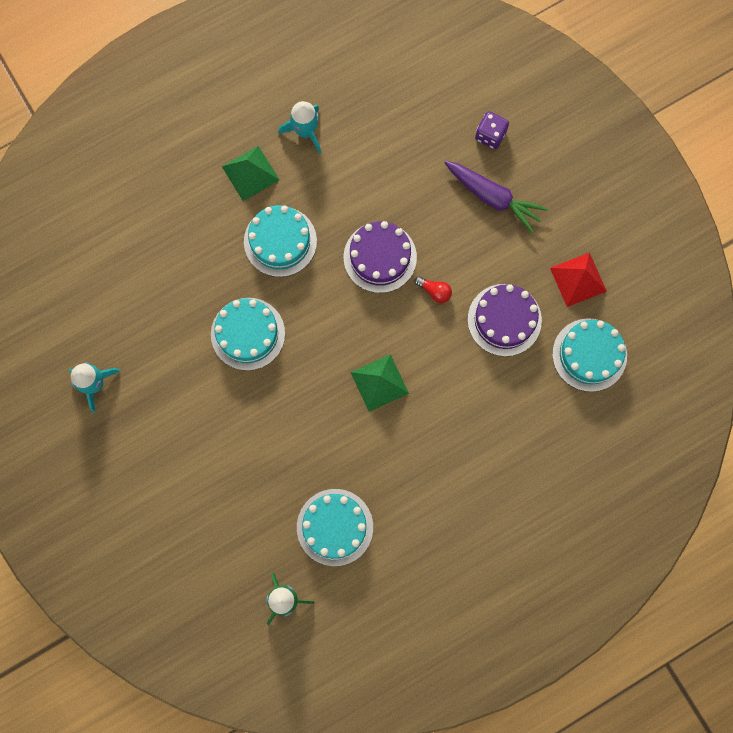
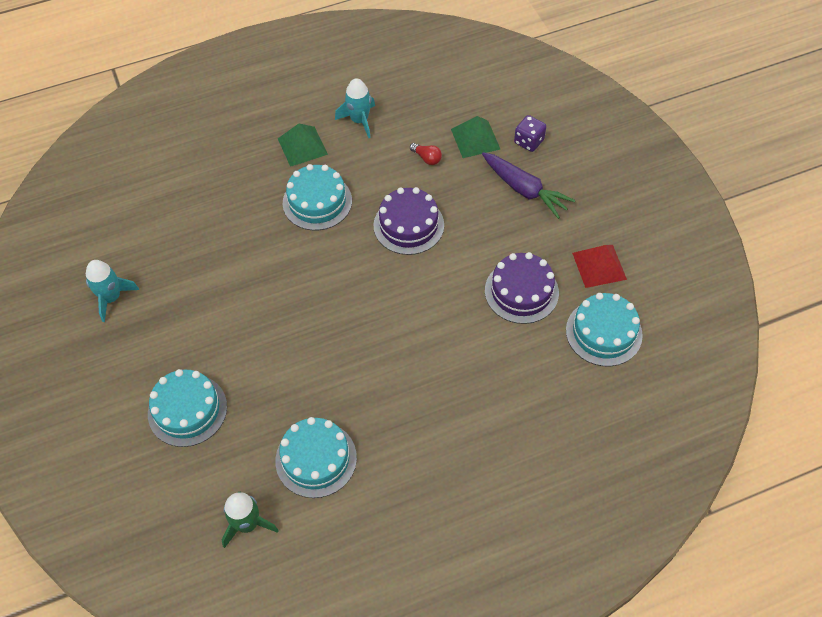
camera: 10 degrees right, 20 degrees down
turquoise cake [211,298,285,371] -> turquoise cake moved to [148,369,227,447]
green pyramid [351,354,409,412] -> green pyramid moved to [451,116,500,158]
red light bulb [414,276,452,303] -> red light bulb moved to [410,143,442,165]

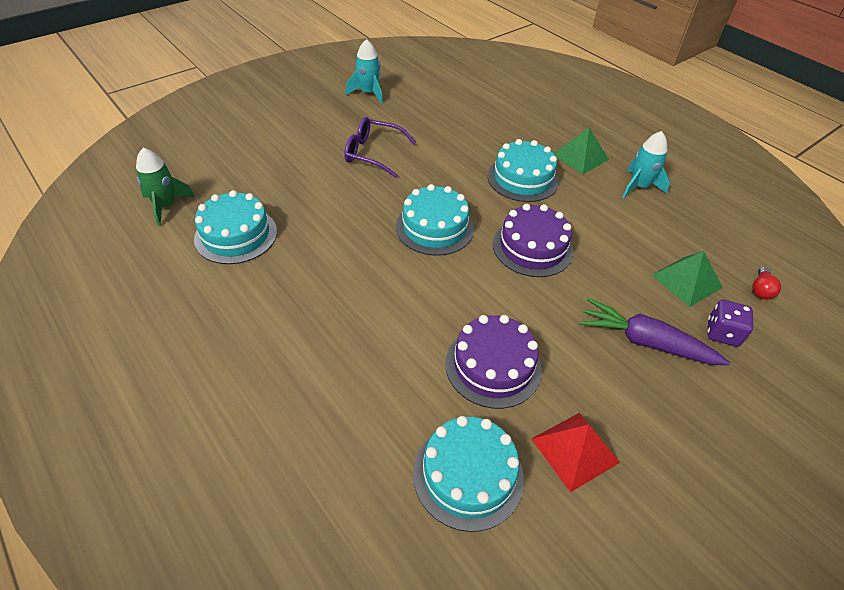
camera: 70 degrees right, 10 degrees down
turquoise cake [148,369,227,447] -> turquoise cake moved to [396,184,474,256]
red light bulb [410,143,442,165] -> red light bulb moved to [752,267,781,299]
purple carrot [482,152,576,219] -> purple carrot turned 90 degrees clockwise [579,298,730,365]
none -> purple glasses [344,117,416,178]

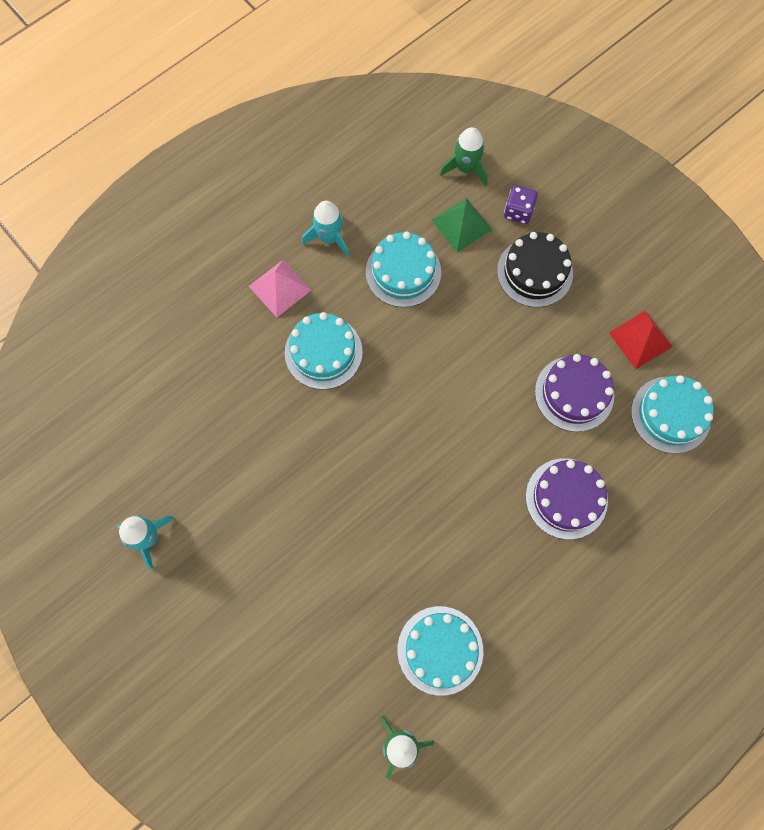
camera: 90 degrees left, 25 degrees up
purple glasses [344,117,416,178] -> none
turquoise cake [396,184,474,256] -> turquoise cake moved to [366,232,441,307]
purple cake [493,204,573,277] -> purple cake moved to [526,458,608,539]
green pyramid [554,127,609,174] -> pink pyramid [249,260,311,317]
purple carrot [579,298,730,365] -> black cake [497,232,573,307]
red light bulb [752,267,781,299] -> green rocket [439,127,488,186]

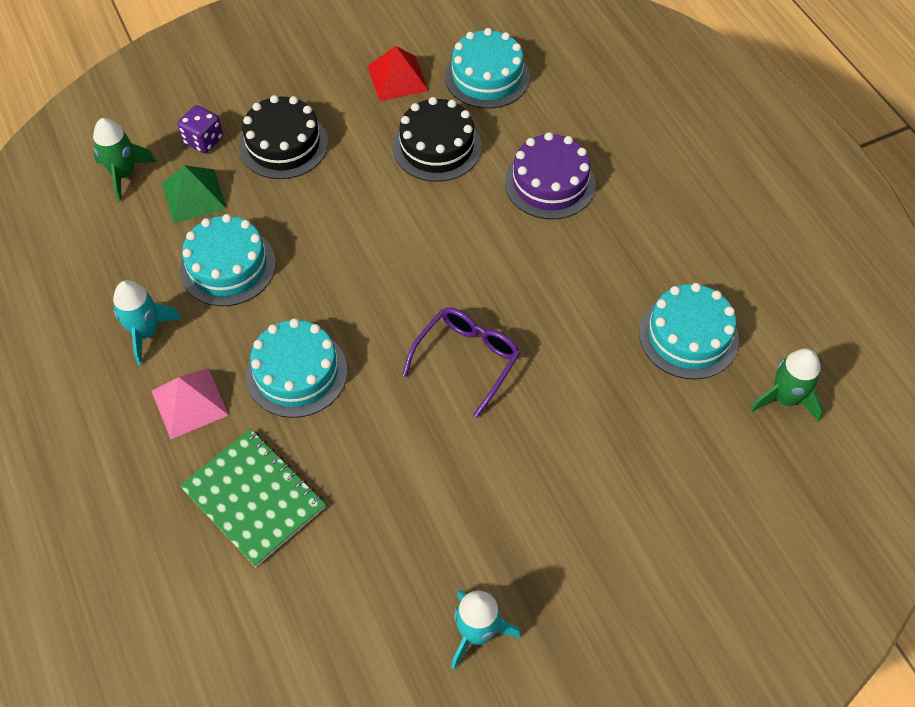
camera: 75 degrees left, 15 degrees down
purple cake [535,354,614,432] -> black cake [393,97,481,182]
none -> green notebook [180,429,326,567]
none -> purple glasses [402,307,520,418]

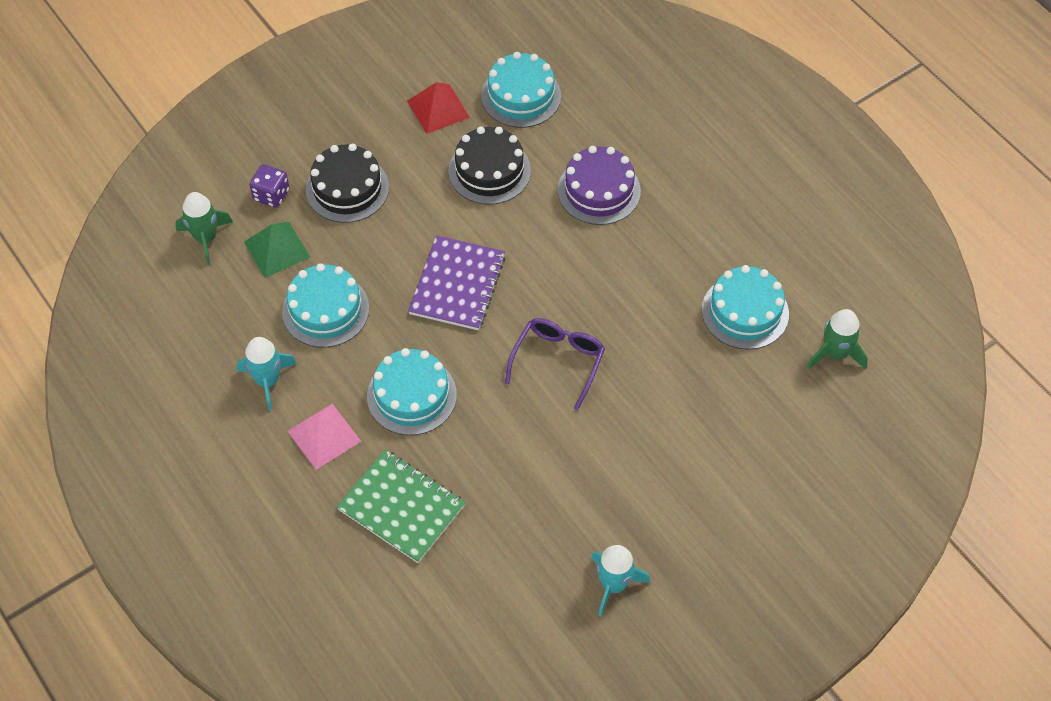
camera: 10 degrees left, 0 degrees up
none -> purple notebook [408,235,505,330]

